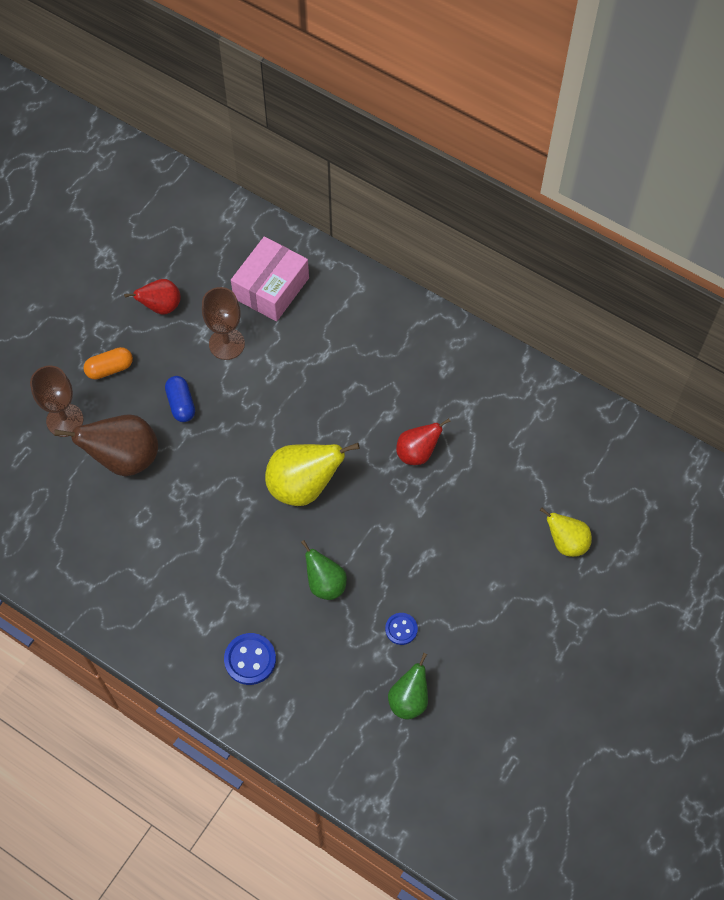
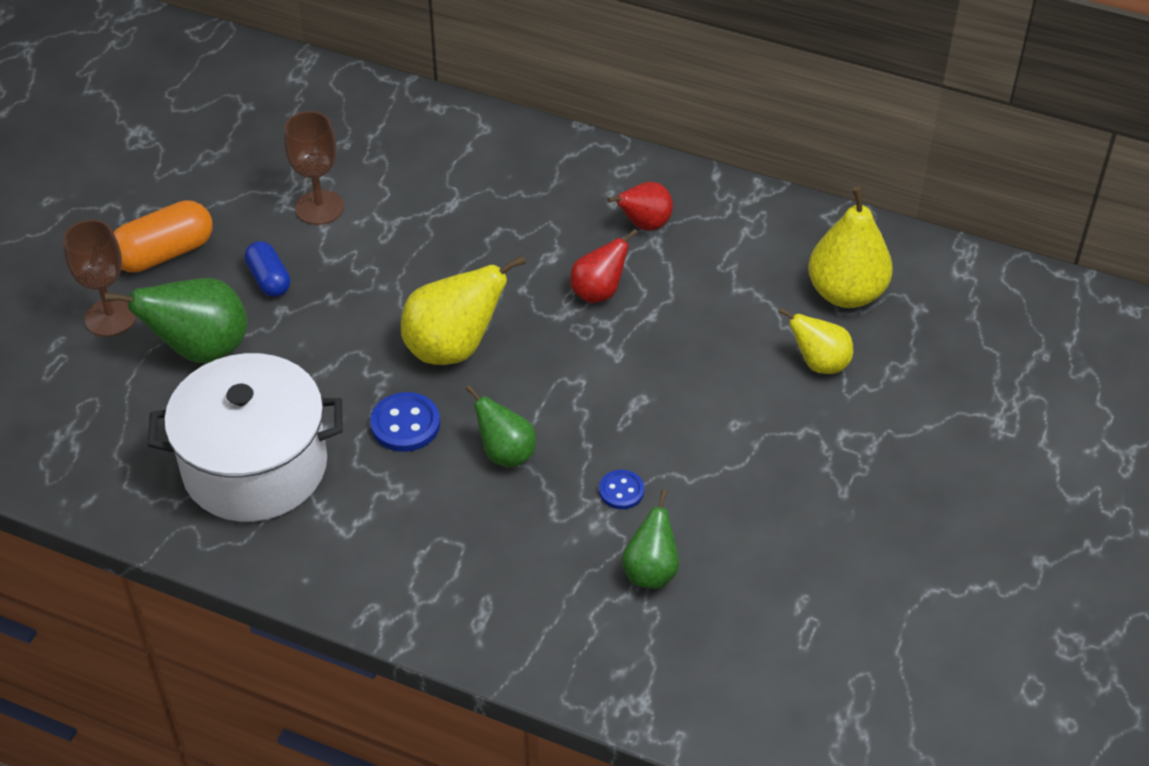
camera: 10 degrees left, 15 degrees down
brown pear [54,414,158,476] -> green pear [104,278,247,363]
orange capsule [83,347,133,380] -> orange capsule [113,200,213,273], size x1.58
red pear [124,279,181,315] -> red pear moved to [607,182,673,231]
blue button [224,633,276,685] -> blue button moved to [370,392,440,452]
pink box [231,236,309,322] -> none
none -> white pot [148,353,343,522]
none -> yellow pear [808,186,893,308]

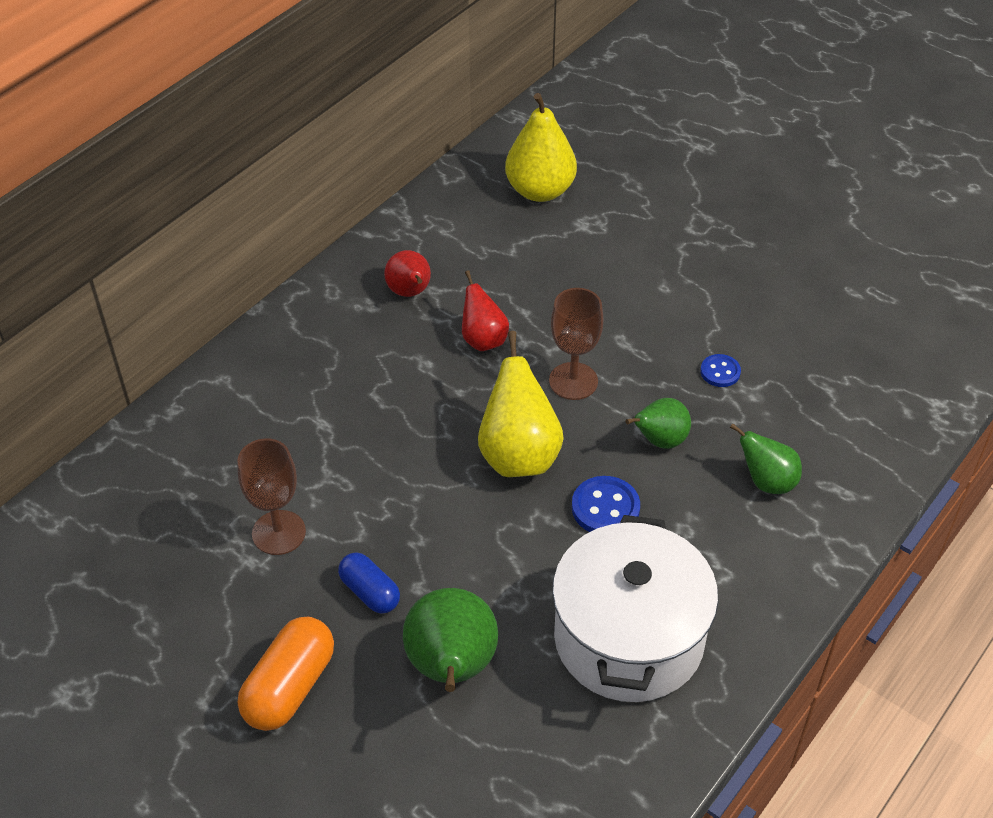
camera: 75 degrees left, 0 degrees up
brown goblet [63,220,137,337] -> brown goblet moved to [549,288,604,400]
orange capsule [113,200,213,273] -> orange capsule turned 45 degrees clockwise [238,617,334,731]
blue capsule [245,241,290,297] -> blue capsule turned 60 degrees clockwise [338,553,400,613]
green pear [622,490,679,589] -> green pear moved to [730,423,802,494]
yellow pear [779,308,853,374] -> none

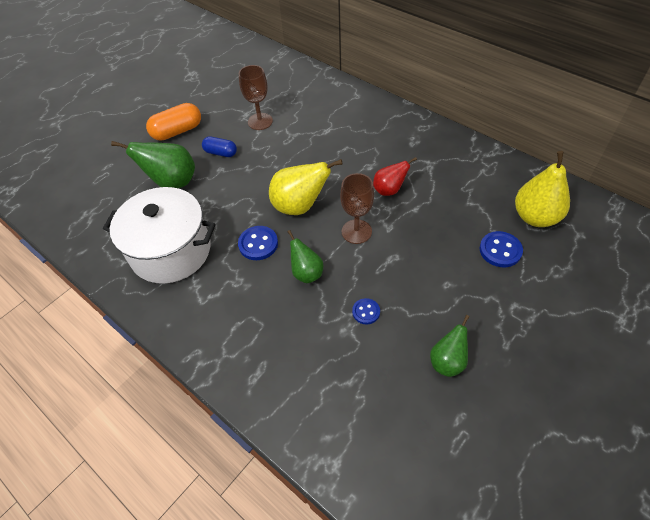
camera: 95 degrees right, 5 degrees up
orange capsule [238,617,334,731] -> orange capsule turned 60 degrees counterclockwise [146,103,201,141]
blue capsule [338,553,400,613] -> blue capsule turned 60 degrees clockwise [202,136,237,157]
red pear [384,250,431,297] -> none
green pear [730,423,802,494] -> green pear moved to [430,315,470,377]
none -> blue button [479,231,523,267]

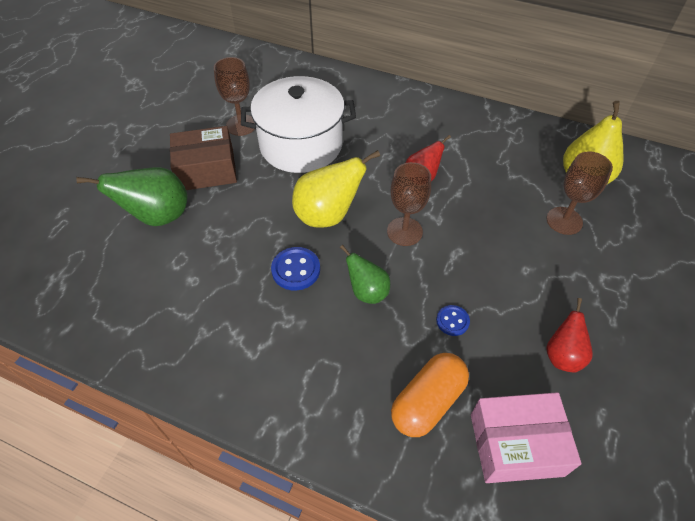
camera: 20 degrees left, 0 degrees up
white pot [103,187,216,284] -> white pot moved to [241,76,356,173]
orange capsule [146,103,201,141] -> orange capsule moved to [391,353,469,437]
blue capsule [202,136,237,157] -> brown box [170,126,237,190]
green pear [430,315,470,377] -> red pear [546,298,593,372]
blue button [479,231,523,267] -> brown goblet [546,151,613,235]
none -> pink box [471,392,582,483]

